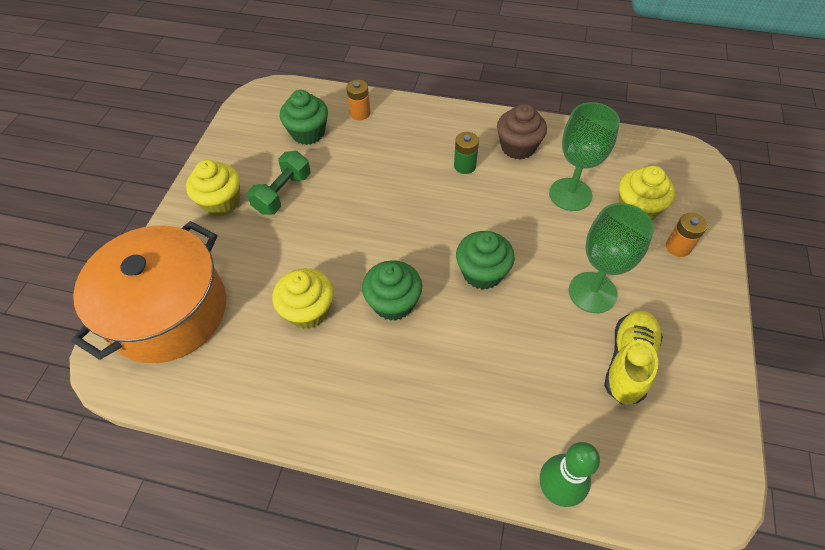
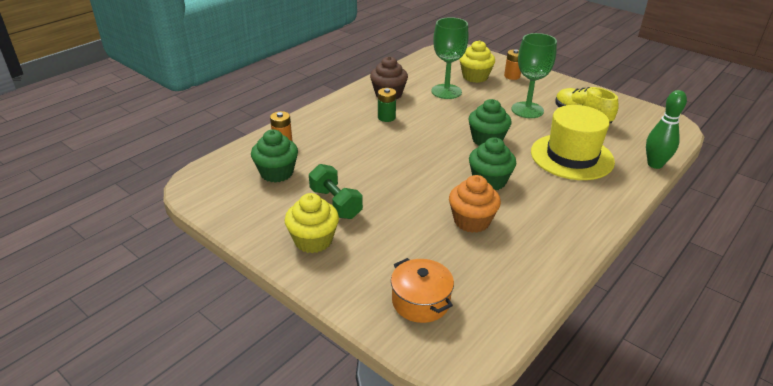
camera: 65 degrees left, 20 degrees down
orange pot [71,221,226,363] -> orange pot [391,258,454,323], size x0.49
yellow cupcake [273,268,333,329] -> orange cupcake [449,175,501,233]
none -> yellow hat [531,105,615,180]

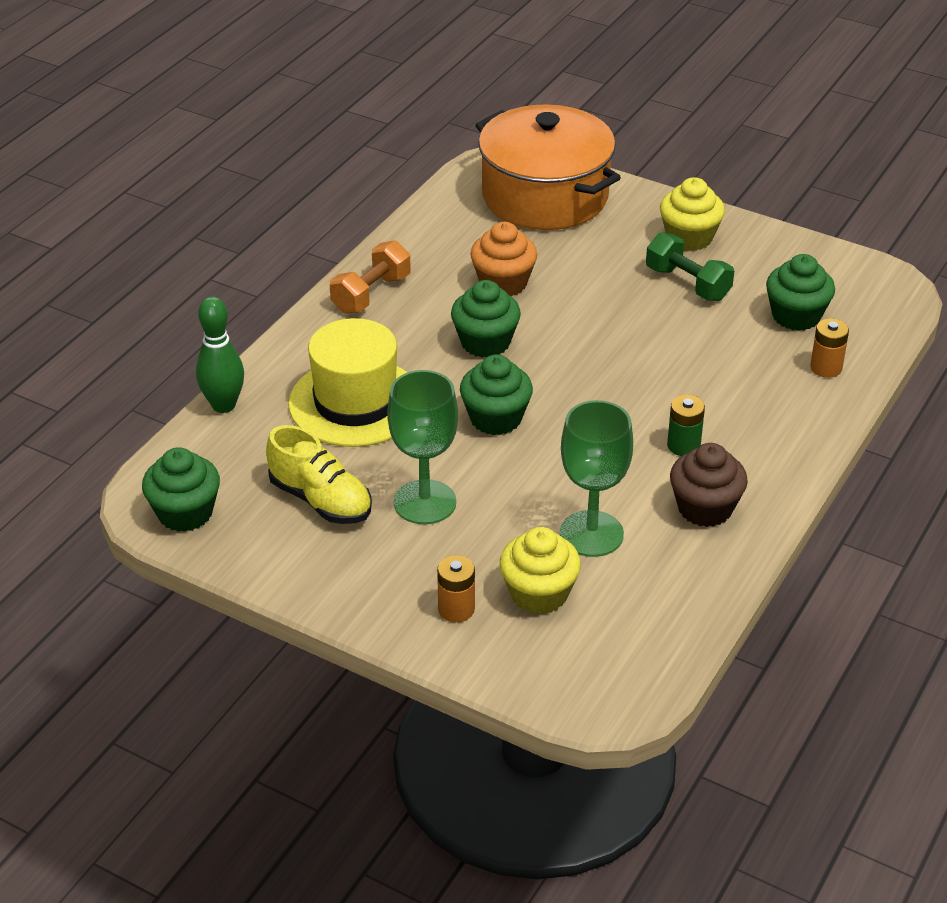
camera: 170 degrees right, 5 degrees up
orange pot [391,258,454,323] -> orange pot [476,104,621,230], size x2.06
none -> green cupcake [142,447,220,532]
none -> orange dumbbell [330,240,411,314]

